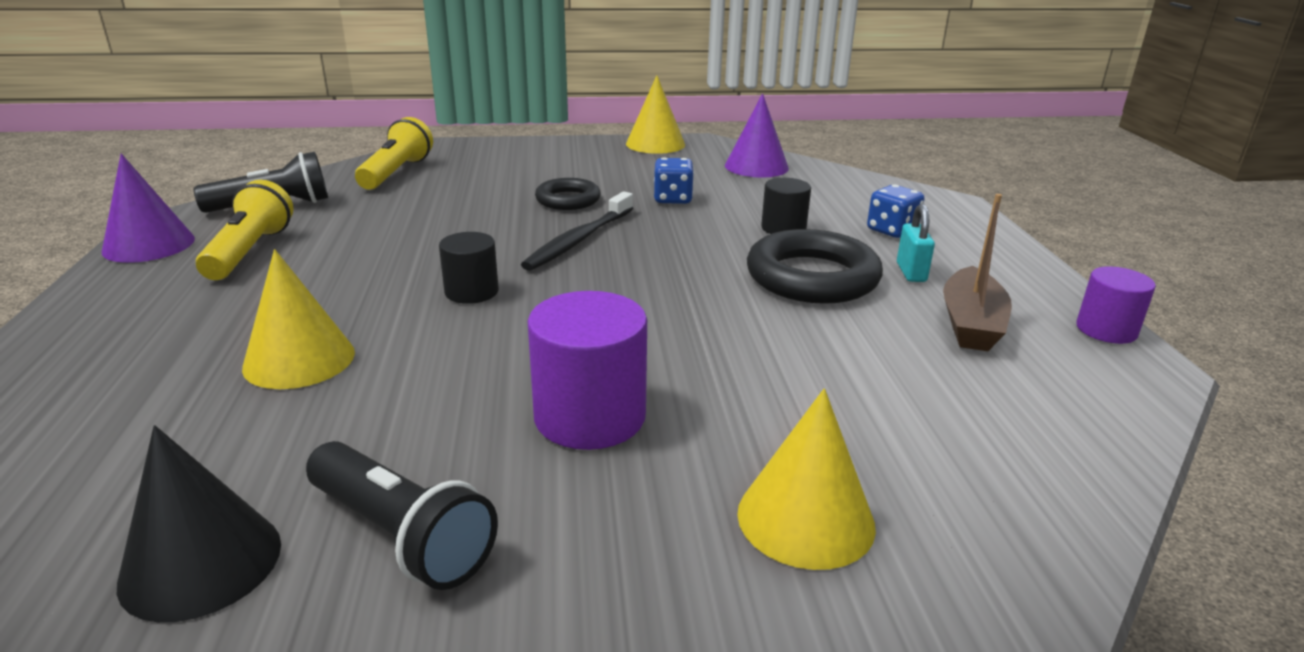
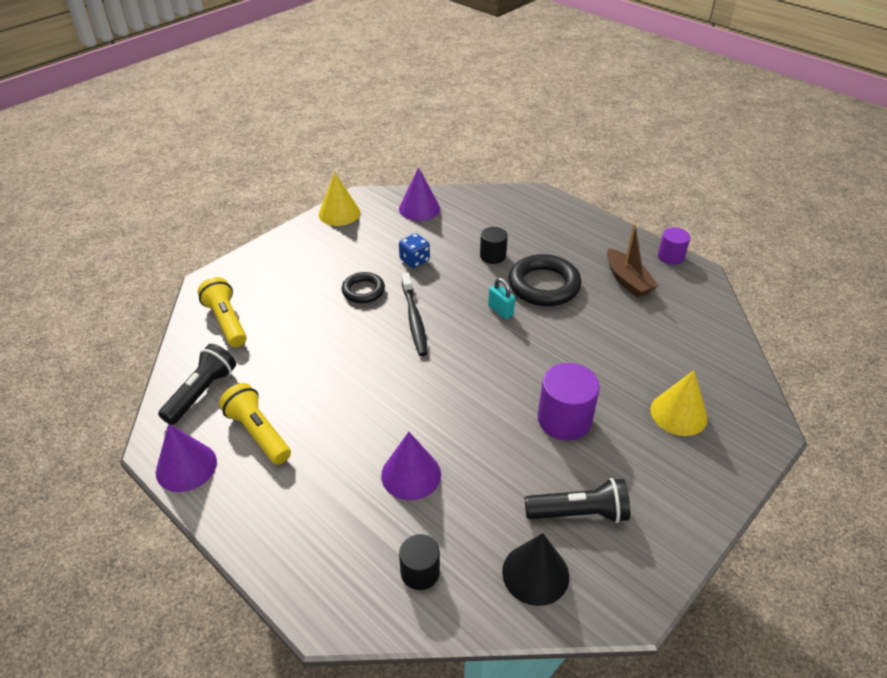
camera: 40 degrees left, 15 degrees up
yellow cone [242,249,355,389] -> purple cone [381,432,441,500]
black cylinder [439,232,499,304] -> black cylinder moved to [399,534,440,590]
blue dice [867,185,925,238] -> none
turquoise padlock [897,204,935,282] -> turquoise padlock moved to [488,278,515,319]

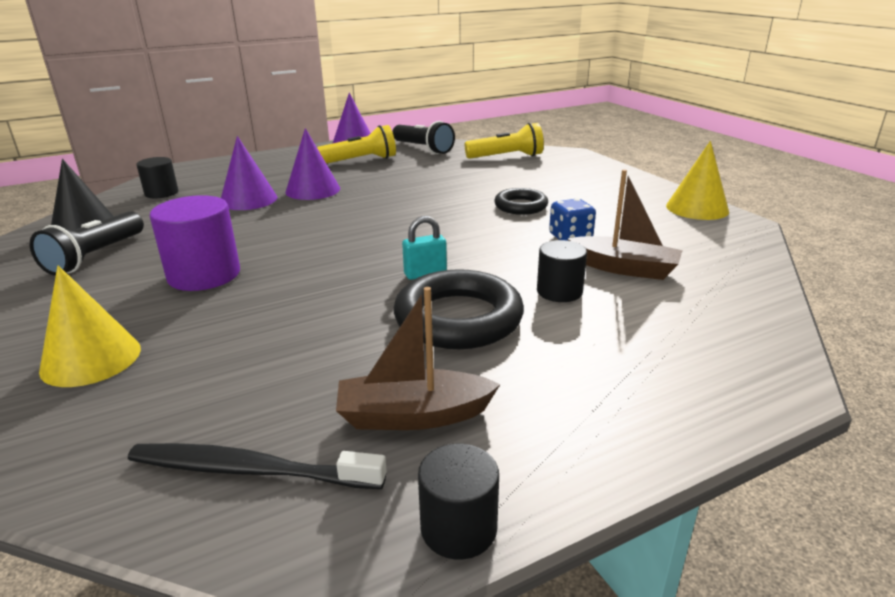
camera: 110 degrees right, 15 degrees down
purple cone [399,167,440,221] -> purple cone moved to [285,128,340,200]
black toothbrush [402,273,428,356] -> black toothbrush moved to [128,443,387,489]
purple cylinder [658,227,690,265] -> black cylinder [418,444,499,559]
none -> brown boat [568,170,683,280]

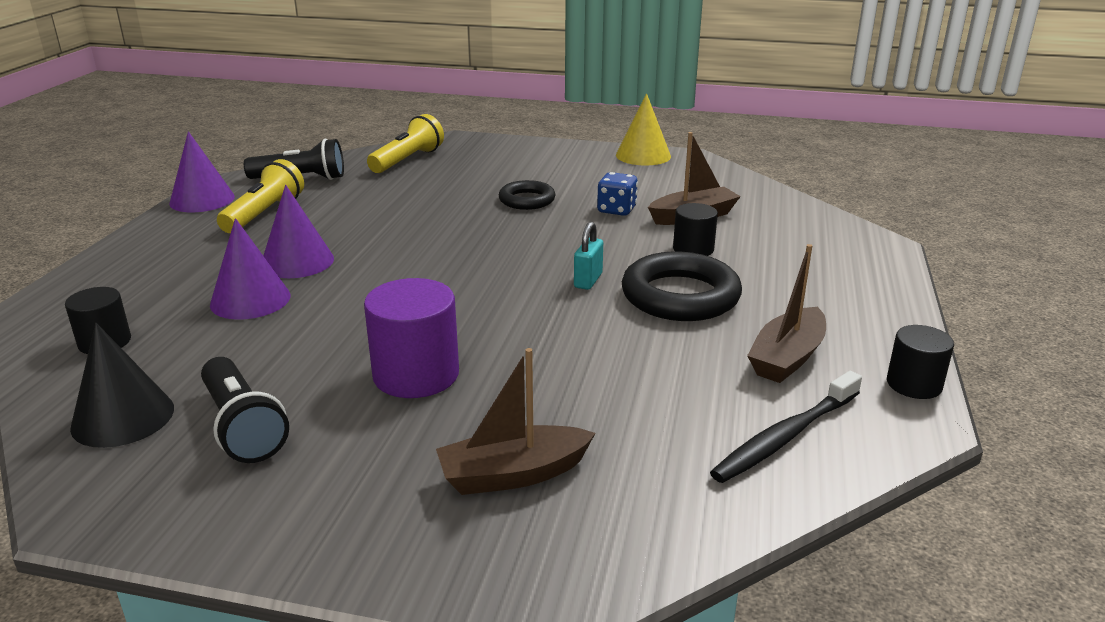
camera: 50 degrees left, 0 degrees up
yellow cone [39,265,141,387] -> brown boat [436,348,595,495]

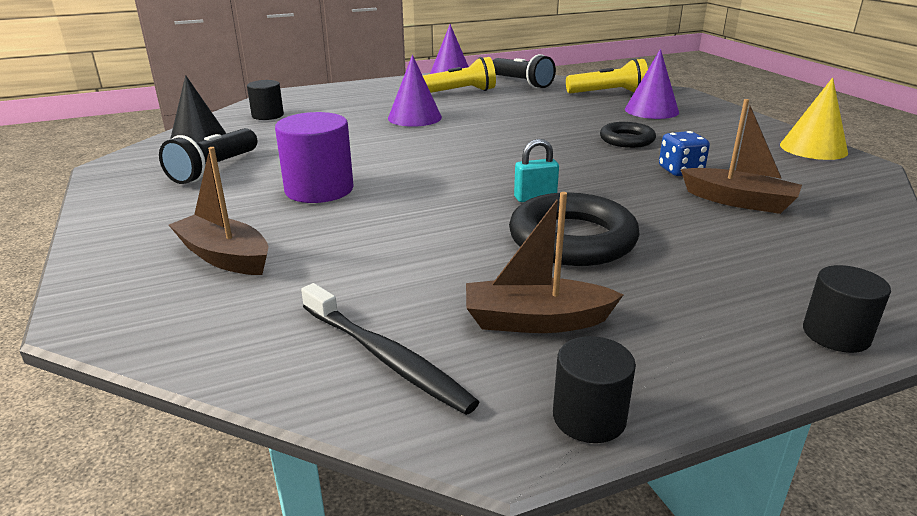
camera: 55 degrees right, 0 degrees up
purple cone [210,218,291,320] -> purple cone moved to [625,49,679,119]
black cylinder [673,203,718,256] -> black cylinder moved to [803,265,891,353]
black toothbrush [710,371,862,483] -> black toothbrush turned 150 degrees counterclockwise [301,283,479,415]

